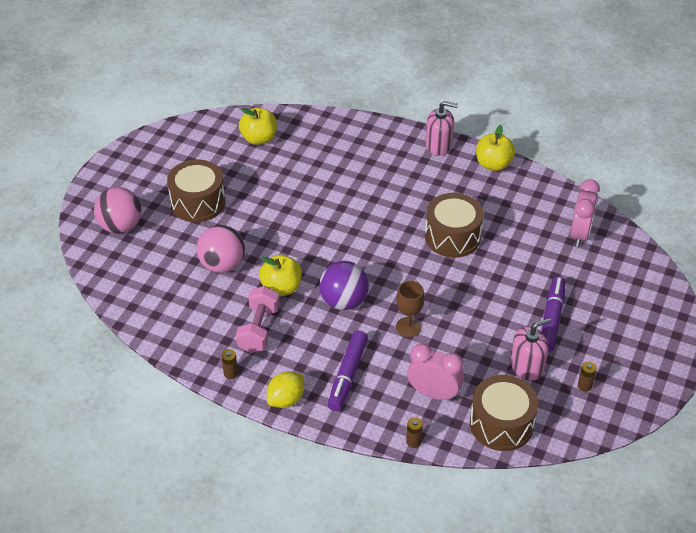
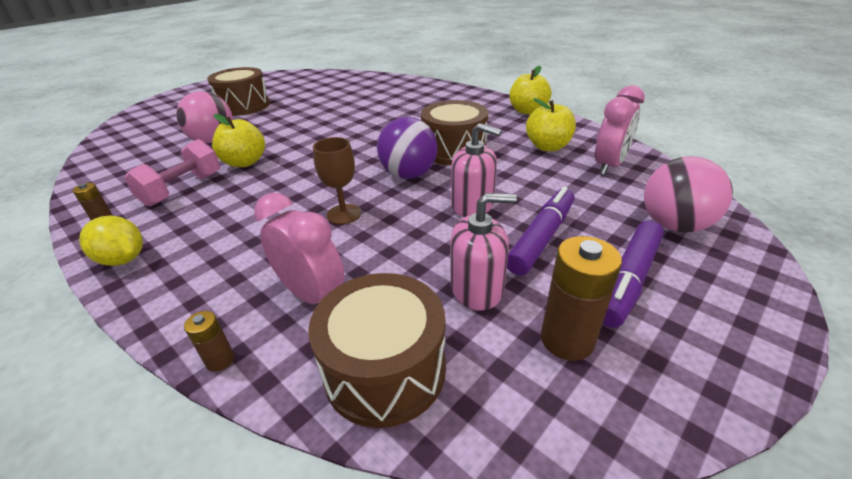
camera: 20 degrees right, 10 degrees down
pink ball [94,187,142,234] -> pink ball moved to [644,156,733,232]
yellow apple [239,107,277,145] -> yellow apple moved to [526,98,576,151]
yellow lemon [267,372,304,408] -> yellow lemon turned 60 degrees clockwise [79,215,143,266]
purple ball [319,261,369,310] -> purple ball moved to [377,117,438,179]
purple marker [328,330,368,411] -> purple marker moved to [603,220,664,328]
pink soap dispenser [425,101,458,156] -> pink soap dispenser moved to [451,123,502,217]
brown battery [578,362,597,392] -> brown battery [541,236,622,361], size x1.94

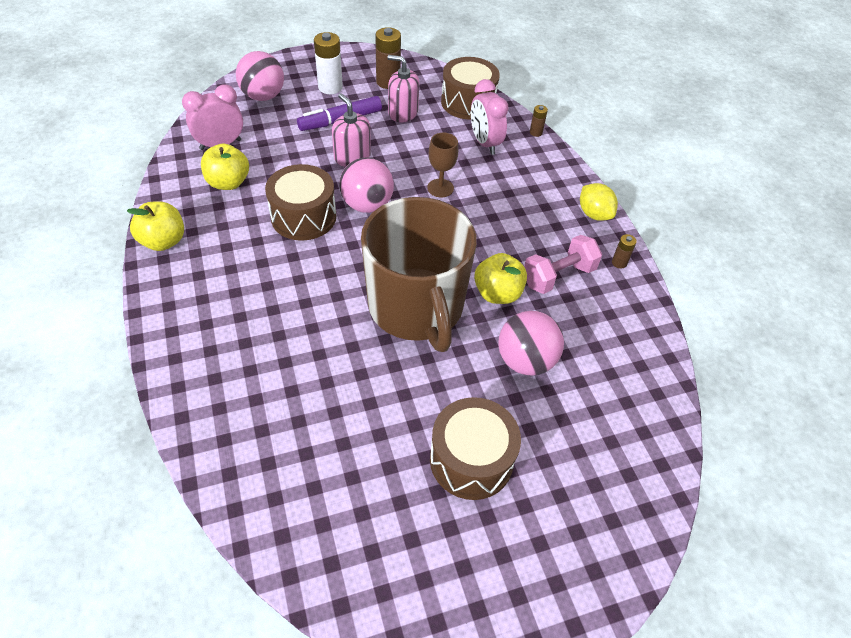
camera: 155 degrees left, 15 degrees up
purple ball [377,117,438,179] -> pink ball [339,157,394,213]
purple marker [603,220,664,328] -> white battery [314,32,343,94]
none -> brown mug [361,197,477,352]

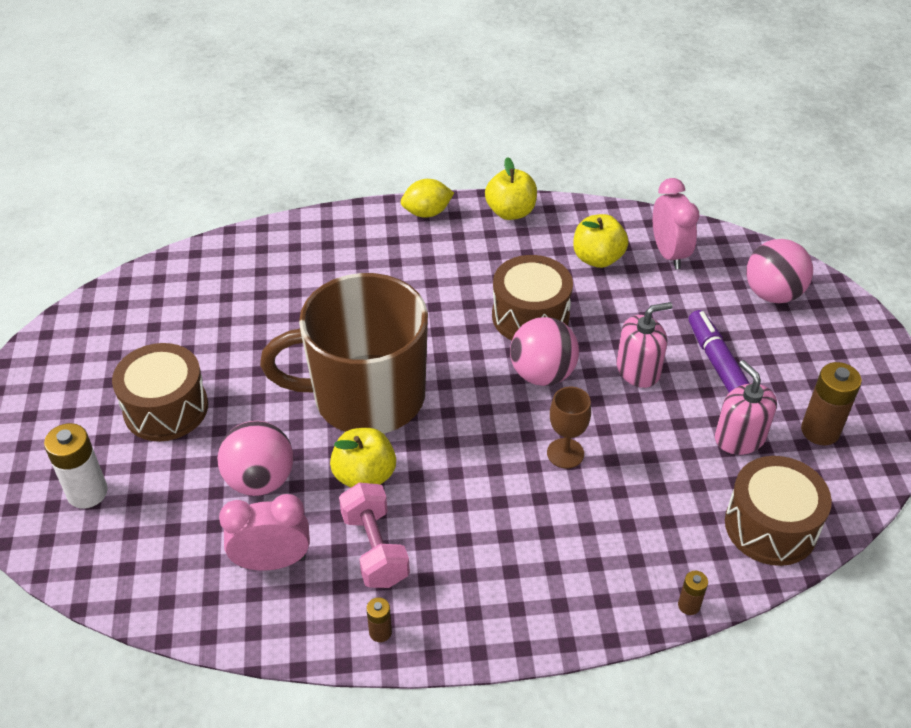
camera: 105 degrees right, 5 degrees down
white battery [314,32,343,94] -> white battery moved to [44,423,108,509]
pink soap dispenser [387,55,419,123] -> pink soap dispenser turned 60 degrees counterclockwise [715,360,777,455]
pink clock [471,79,509,155] -> pink clock moved to [219,494,310,571]
yellow lemon [580,183,618,221] -> yellow lemon moved to [401,179,454,218]

